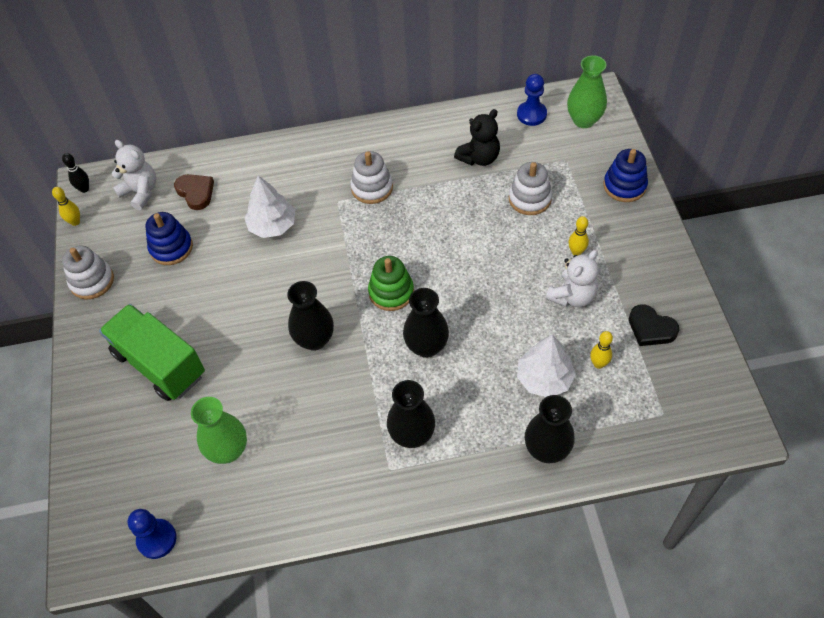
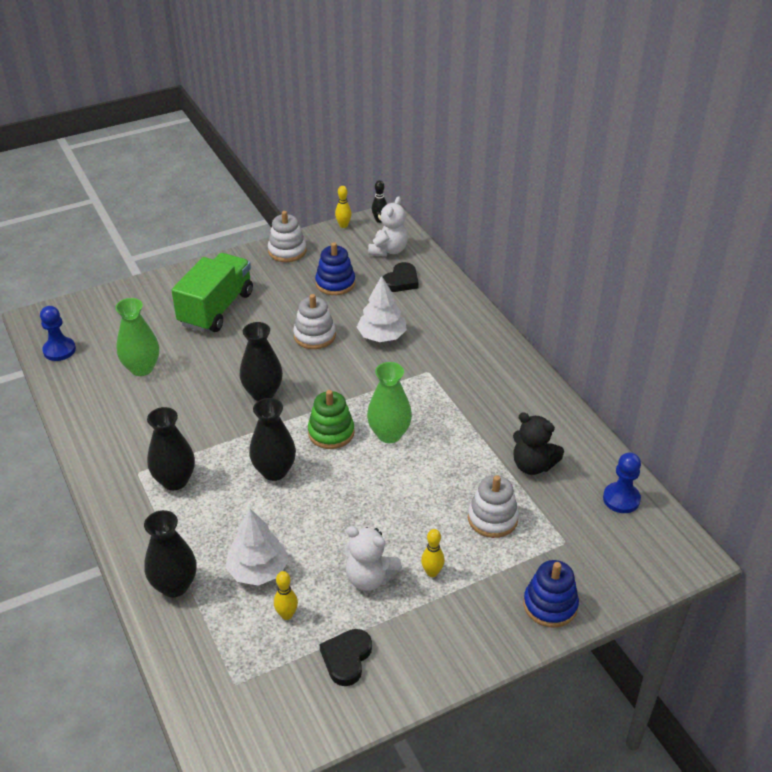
camera: 70 degrees right, 15 degrees down
brown heart [174,174,214,210] -> black heart [383,262,419,292]
white stacking toy [350,151,393,204] -> white stacking toy moved to [293,294,336,349]
green vase [567,55,607,128] -> green vase moved to [367,362,412,443]

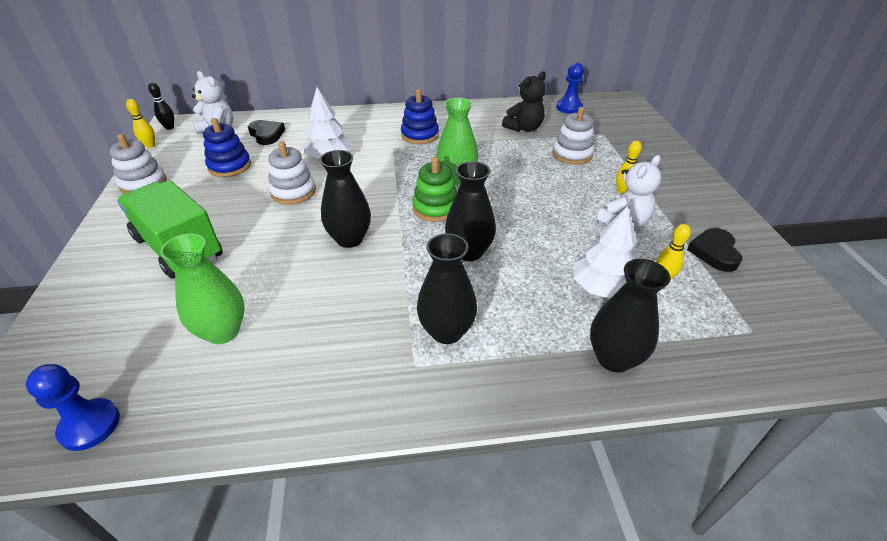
camera: 70 degrees left, 0 degrees up
black heart [319,629,372,686] -> black heart turned 60 degrees clockwise [687,228,742,272]
blue stacking toy [523,560,579,628] -> blue stacking toy moved to [401,89,439,144]

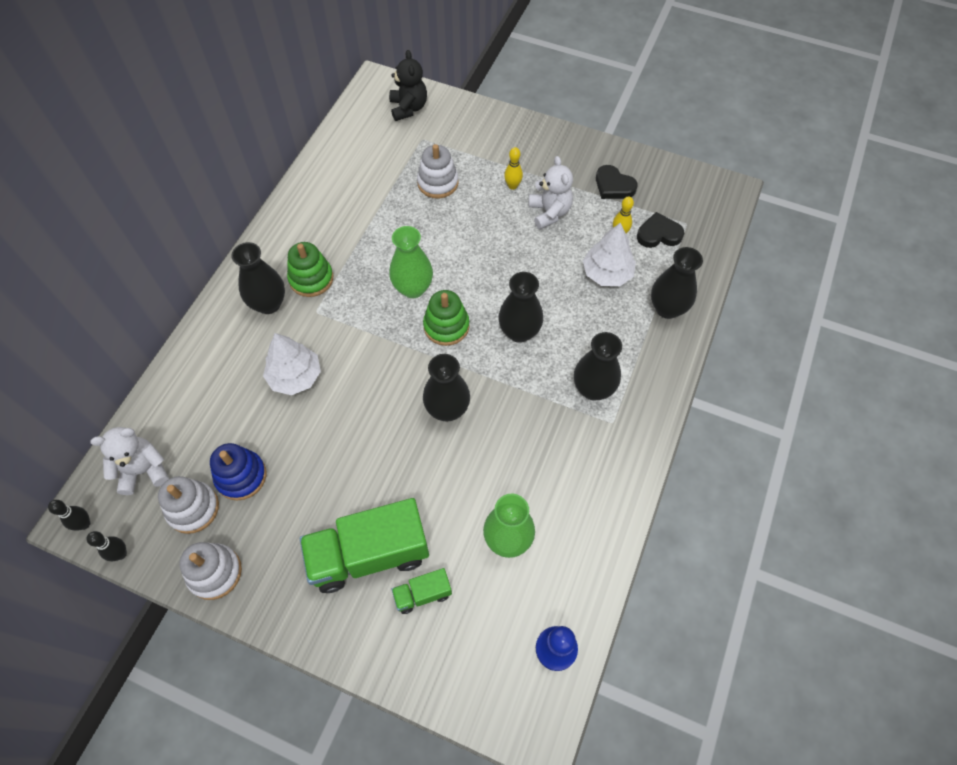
camera: 60 degrees left, 20 degrees up
yellow bowling pin [126,99,155,148] -> black bowling pin [86,531,127,561]
black heart [248,120,285,145] -> black heart moved to [637,212,684,248]
white stacking toy [268,142,316,205] -> white stacking toy moved to [158,476,219,534]
blue stacking toy [401,89,439,144] -> green stacking toy [287,242,333,297]
black teddy bear [502,71,546,132] -> black teddy bear moved to [389,50,427,121]
blue pawn [556,62,584,114] -> none
none -> black vase [231,242,285,314]
none -> green truck [391,568,452,614]

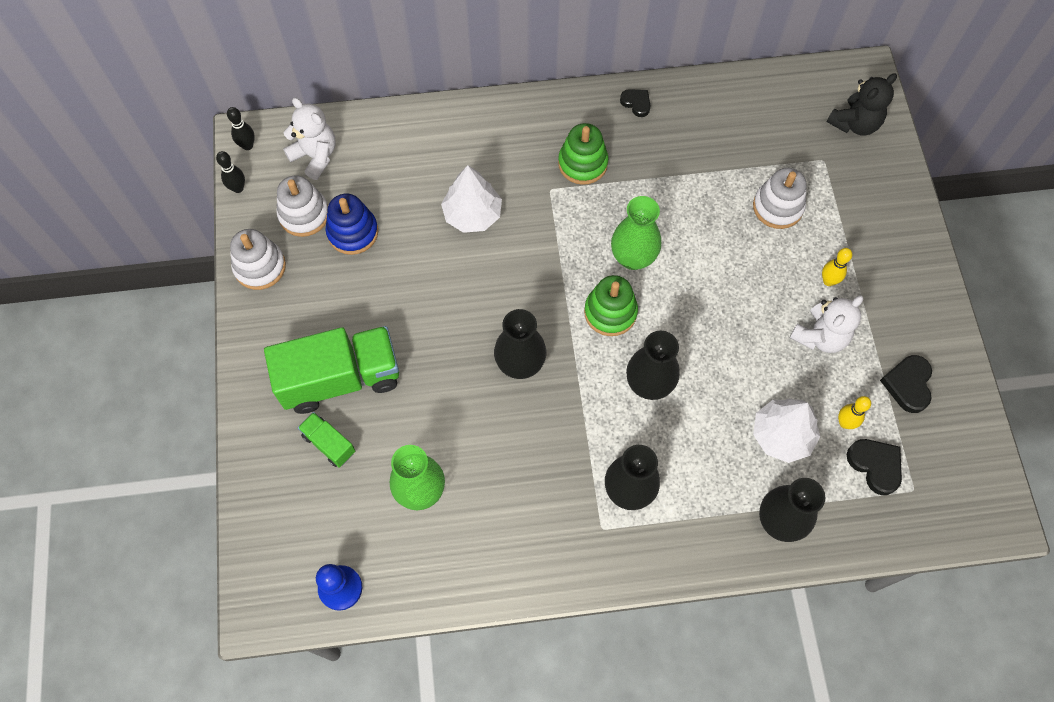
camera: 60 degrees right, 5 degrees up
black vase [231,242,285,314] -> none
green truck [300,498,429,593] -> green truck turned 120 degrees clockwise [264,326,399,414]
none -> black heart [620,89,650,117]

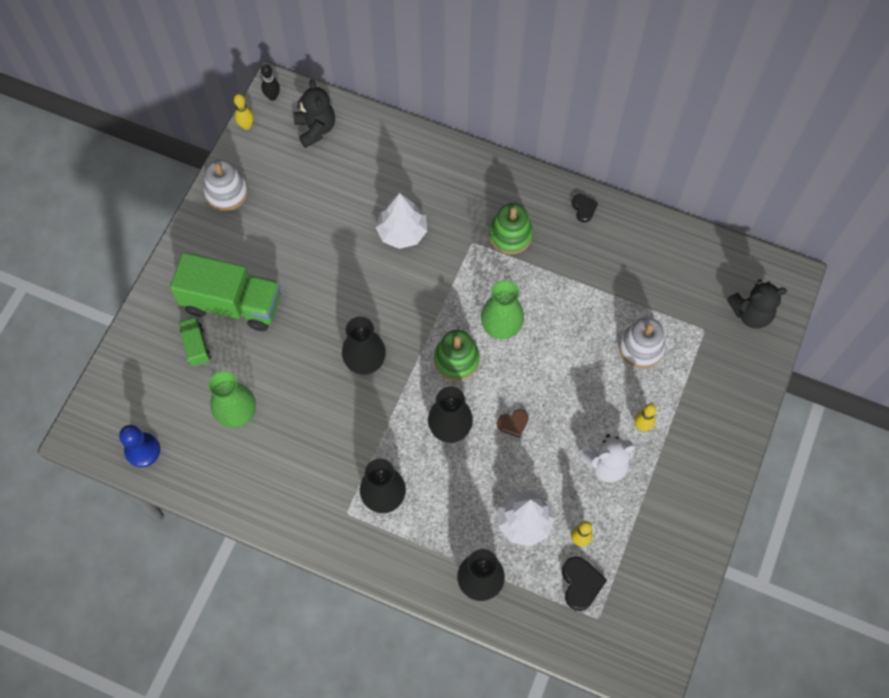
camera: 30 degrees right, 0 degrees up
black bowling pin [216,151,245,193] -> yellow bowling pin [234,94,254,130]
white stacking toy [276,175,328,237] -> none
white teddy bear [283,98,336,180] -> black teddy bear [294,79,335,148]
blue stacking toy [326,194,378,255] -> none
black heart [880,355,932,413] -> none
none -> brown heart [497,409,529,438]

